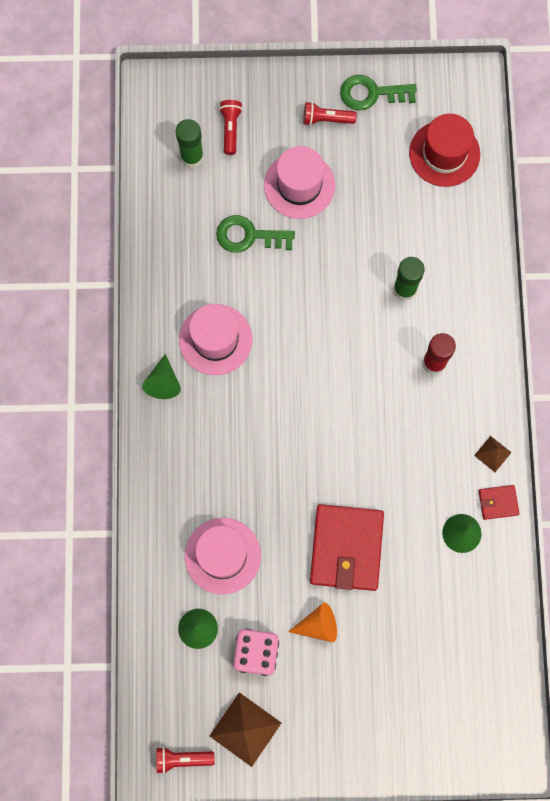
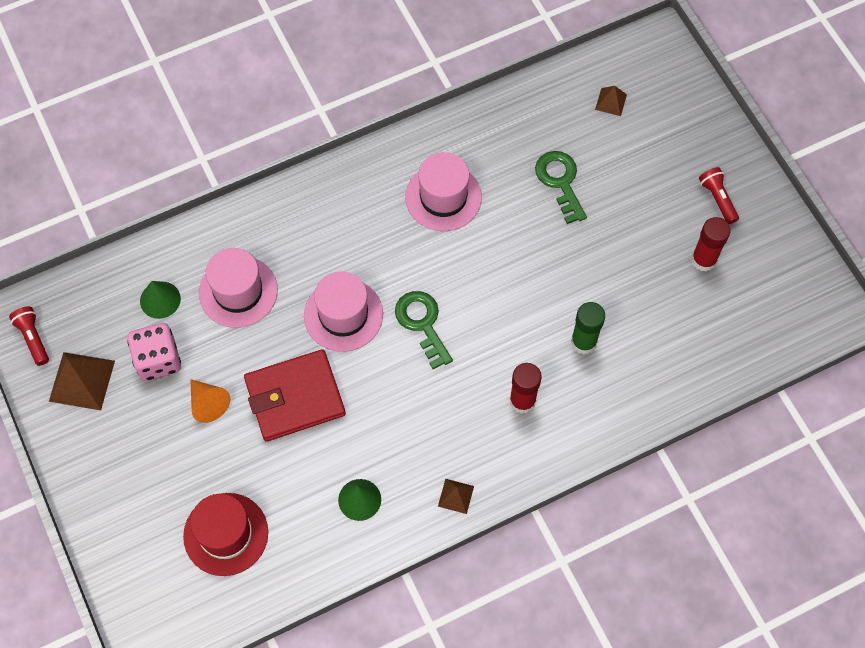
camera: 65 degrees right, 10 degrees down
green cone [142,354,181,399] -> none
green glue stick [176,119,204,168] -> brown pyramid [595,86,627,116]
red flashlight [219,100,243,155] -> none
pink hat [264,146,335,219] -> pink hat moved to [304,271,383,352]
green key [340,75,417,110] -> green key moved to [395,291,453,369]
red hat [409,114,480,187] -> red hat moved to [183,493,268,576]
red wallet [479,485,519,520] -> none
none -> red glue stick [691,217,731,272]

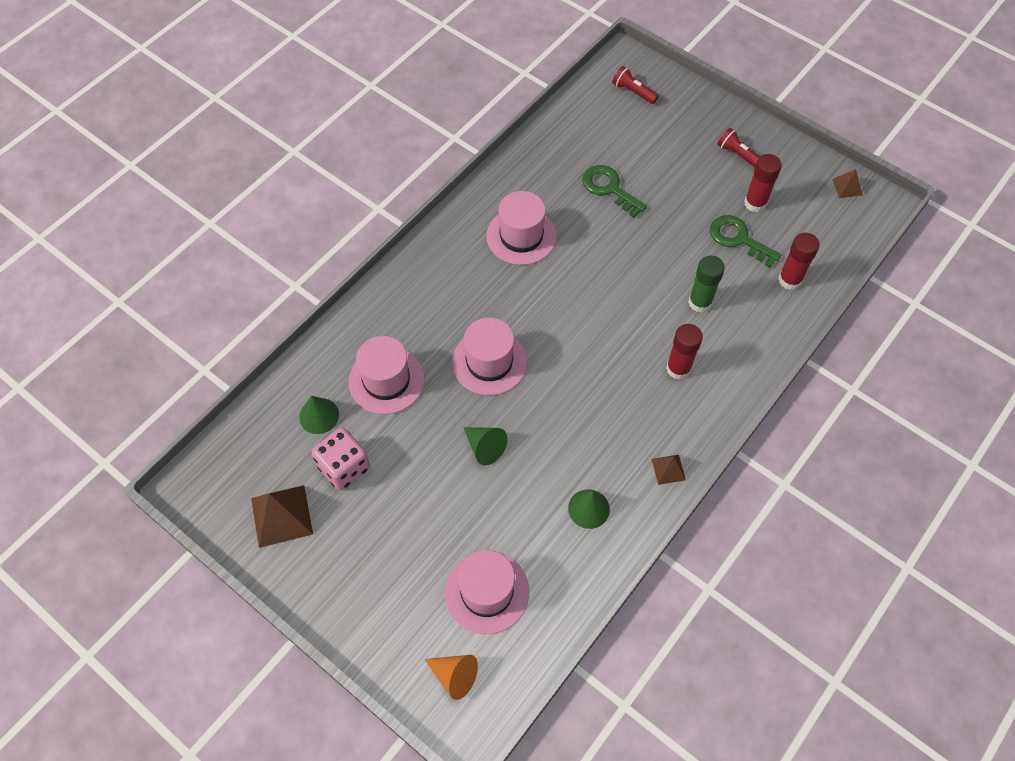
camera: 25 degrees left, 5 degrees down
red flashlight [9,306,49,366] -> red flashlight moved to [612,66,659,104]
red hat [183,493,268,576] -> pink hat [445,550,529,634]
orange cone [190,379,230,423] -> orange cone moved to [424,655,478,700]
red wallet [244,349,346,441] -> green cone [463,427,507,465]
green key [395,291,453,369] -> green key moved to [710,215,782,268]
brown pyramid [595,86,627,116] -> brown pyramid moved to [832,169,863,198]
none -> red glue stick [778,233,820,290]

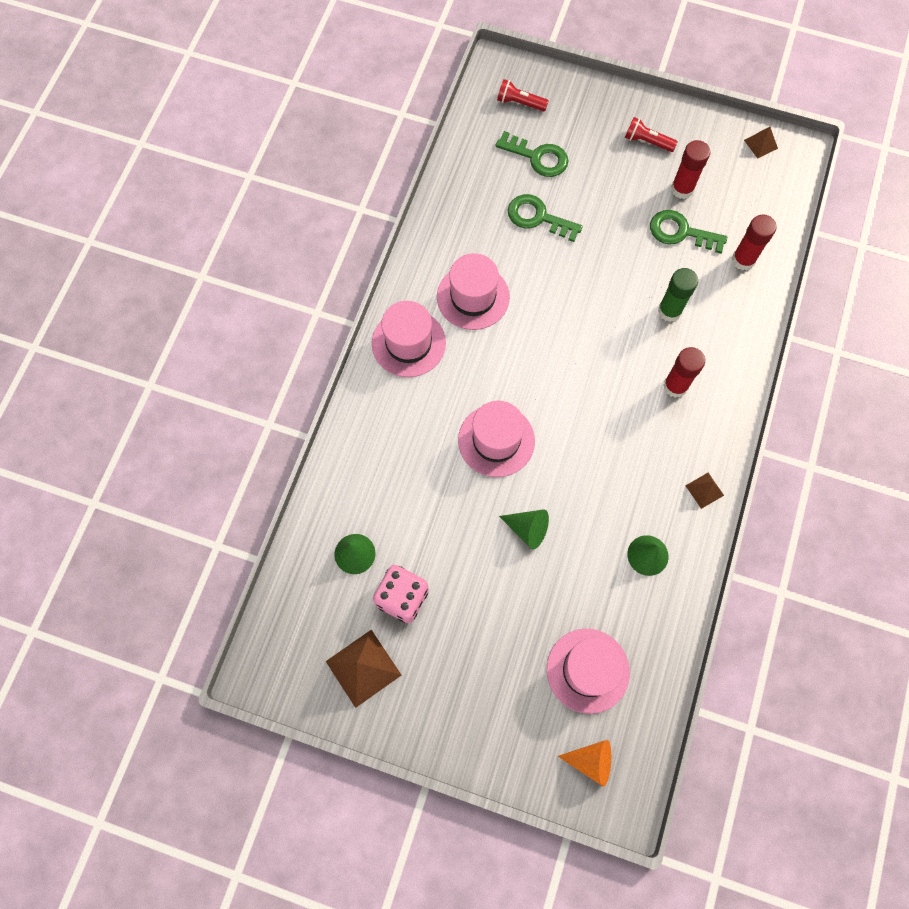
camera: 20 degrees left, 10 degrees up
pink hat [348,336,425,414] -> pink hat moved to [372,301,446,377]
none -> green key [495,131,568,177]

